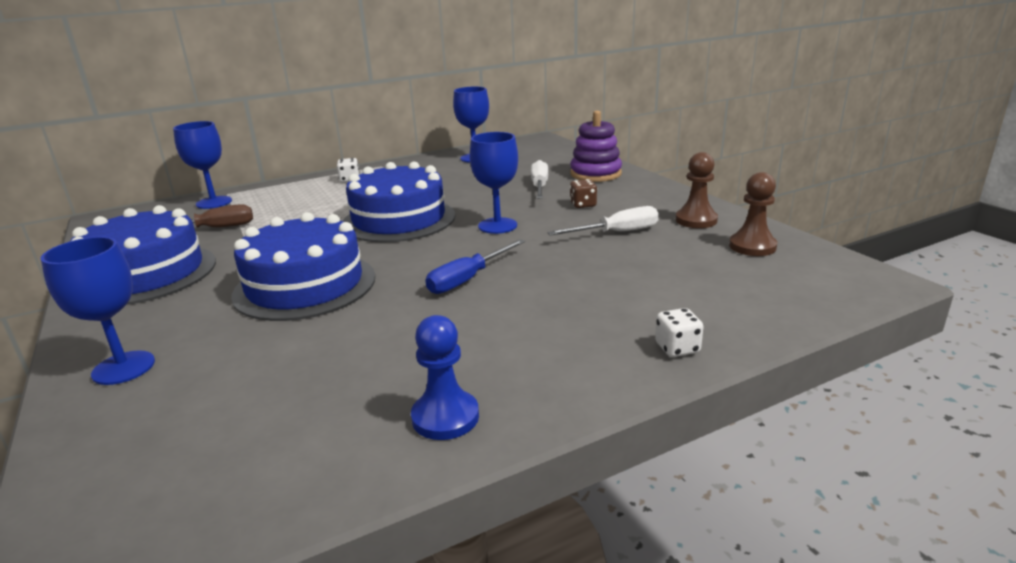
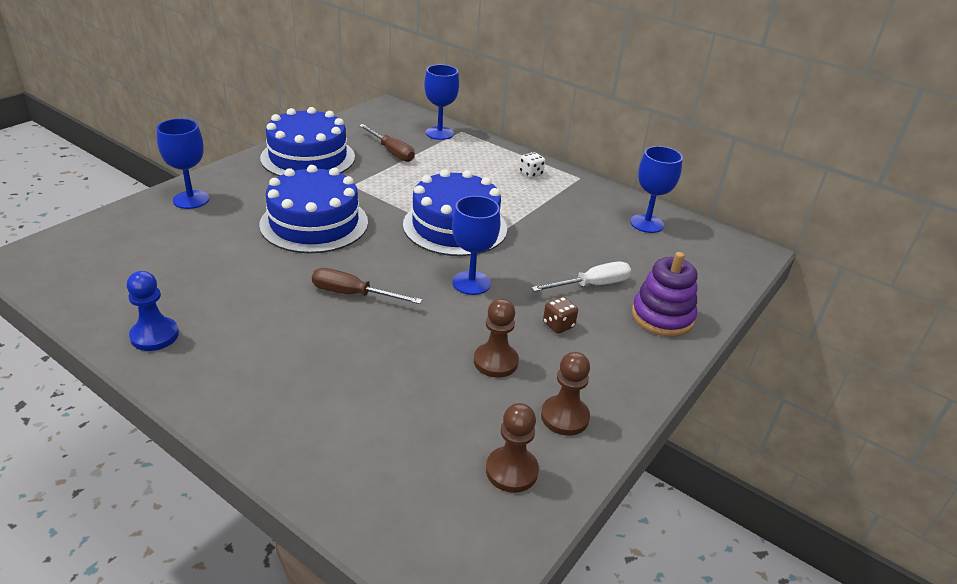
camera: 60 degrees right, 10 degrees up
blue screwdriver [425,239,525,294] -> brown screwdriver [312,268,422,304]
white screwdriver [547,206,659,236] -> brown pawn [474,299,519,378]
white dice [655,308,703,357] -> none

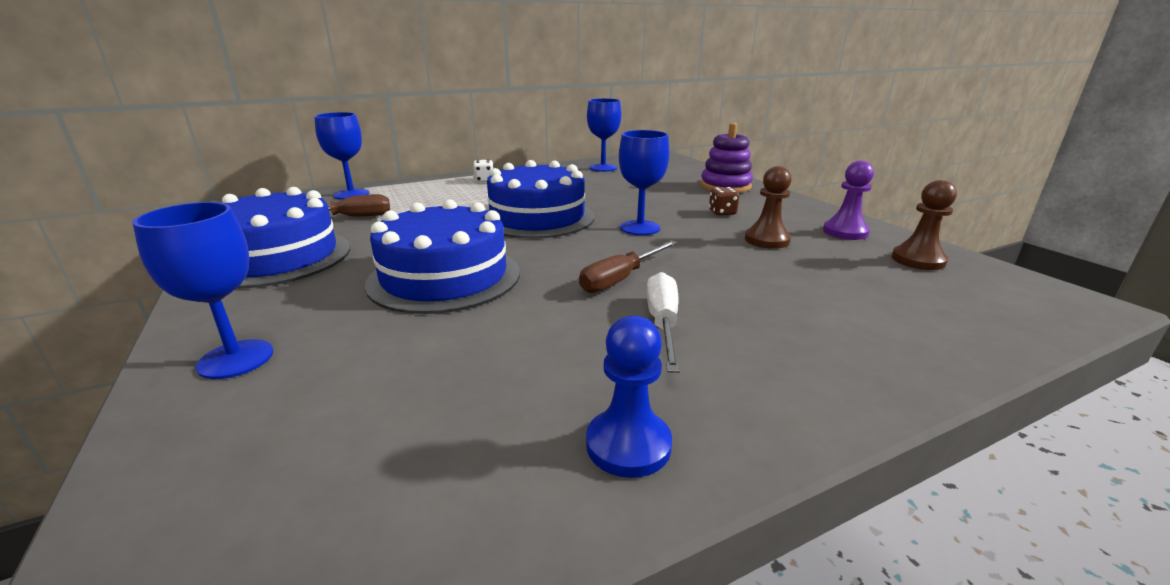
camera: 60 degrees left, 10 degrees down
white screwdriver [531,262,631,292] -> white screwdriver moved to [647,272,680,373]
brown pawn [541,352,590,436] -> purple pawn [823,161,874,240]

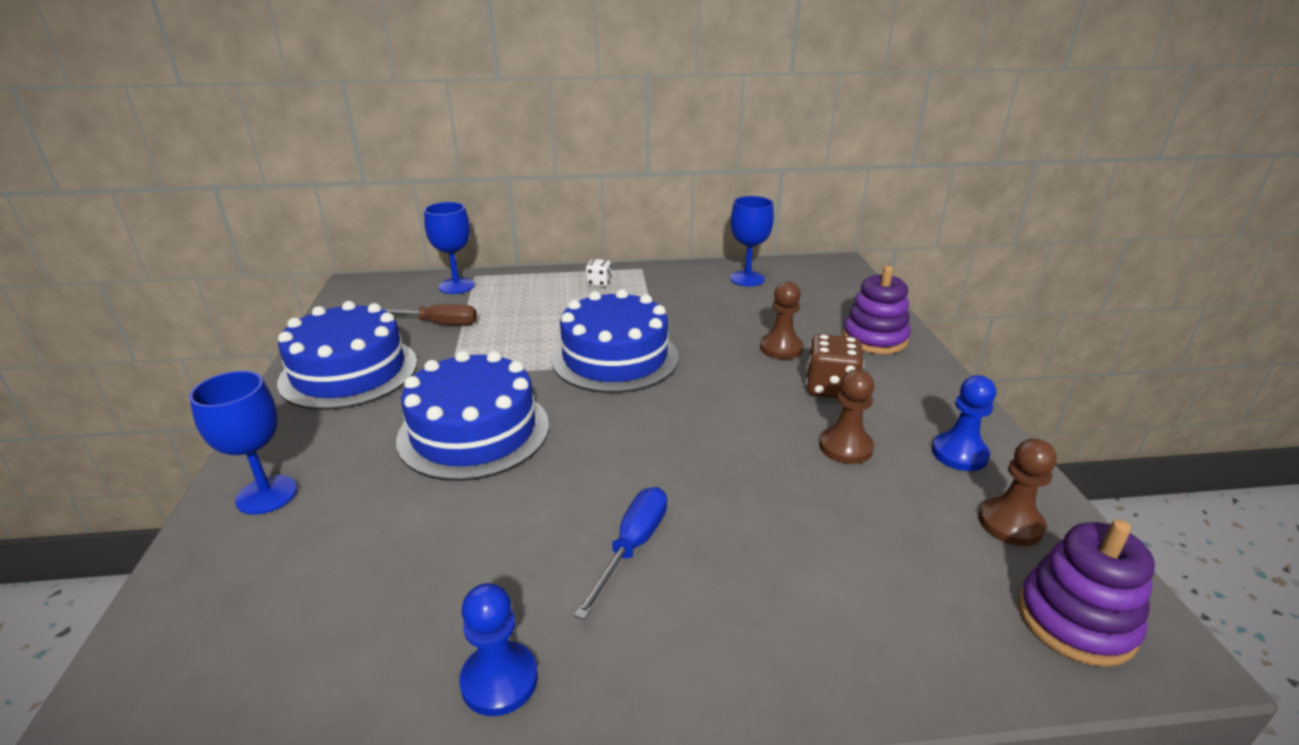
camera: 20 degrees right, 5 degrees up
brown screwdriver [579,241,677,293] -> none
blue goblet [619,130,670,235] -> none
white screwdriver [647,272,680,373] -> blue screwdriver [574,487,667,620]
brown dice [709,187,739,215] -> brown dice [806,334,864,398], size x1.73
purple pawn [823,161,874,240] -> blue pawn [932,375,996,471]
none -> brown pawn [760,281,803,359]
none -> purple stacking toy [1018,519,1155,667]

